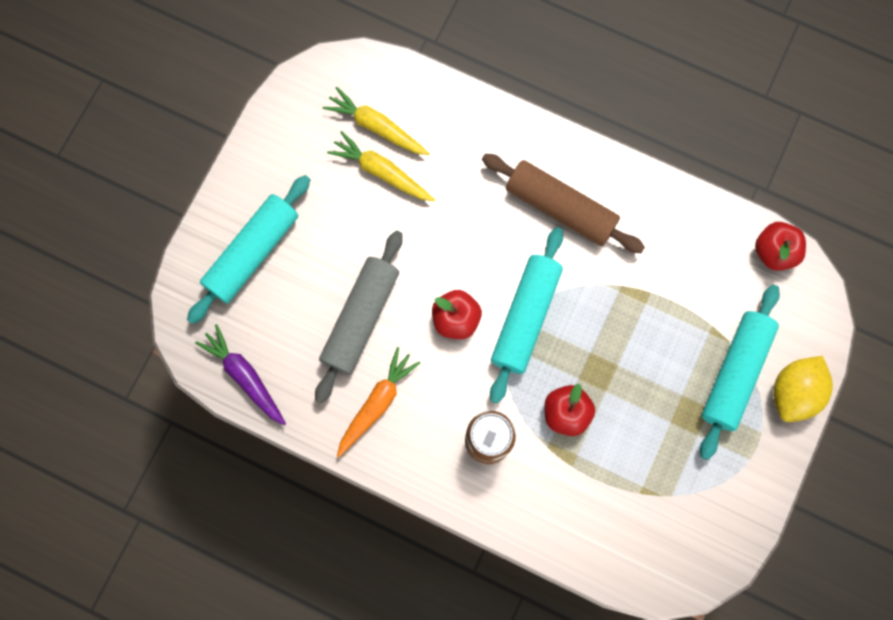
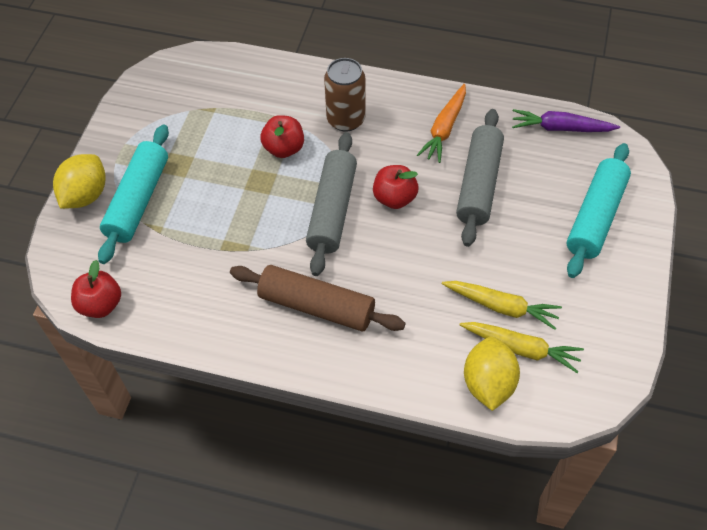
camera: 170 degrees right, 20 degrees down
purple carrot [195,324,286,425] -> purple carrot turned 150 degrees clockwise [512,109,620,132]
turquoise rolling pin [490,227,563,404] -> grey rolling pin [306,132,357,276]
none -> yellow lemon [464,337,520,411]

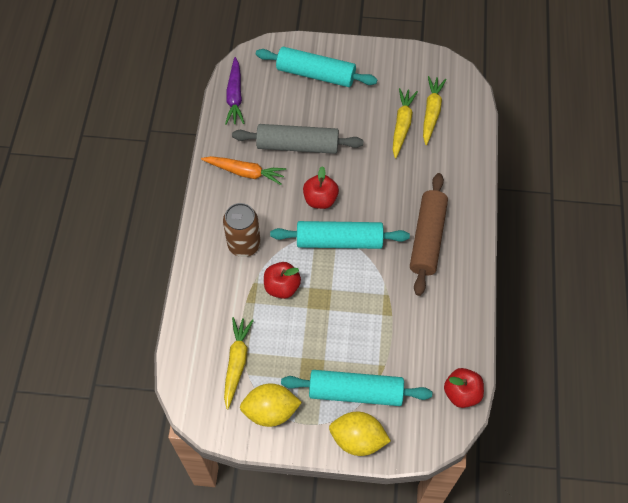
camera: 100 degrees left, 5 degrees up
grey rolling pin [306,132,357,276] -> turquoise rolling pin [270,221,410,249]
yellow lemon [464,337,520,411] -> yellow lemon moved to [240,383,302,427]
none -> yellow carrot [224,317,254,409]

